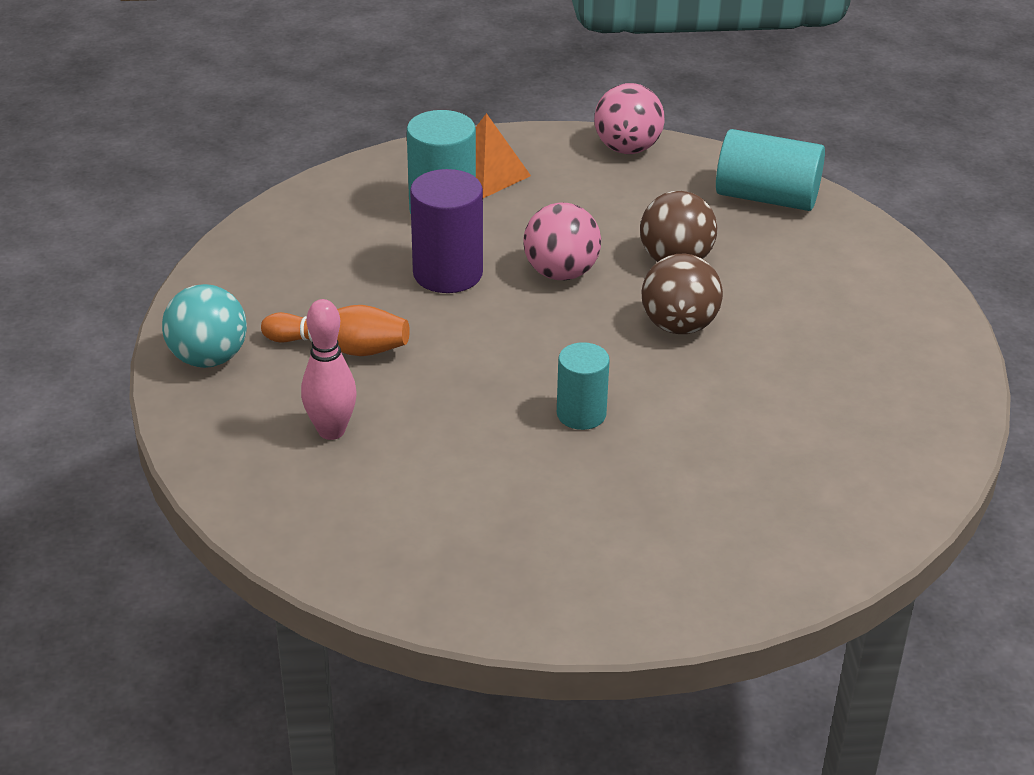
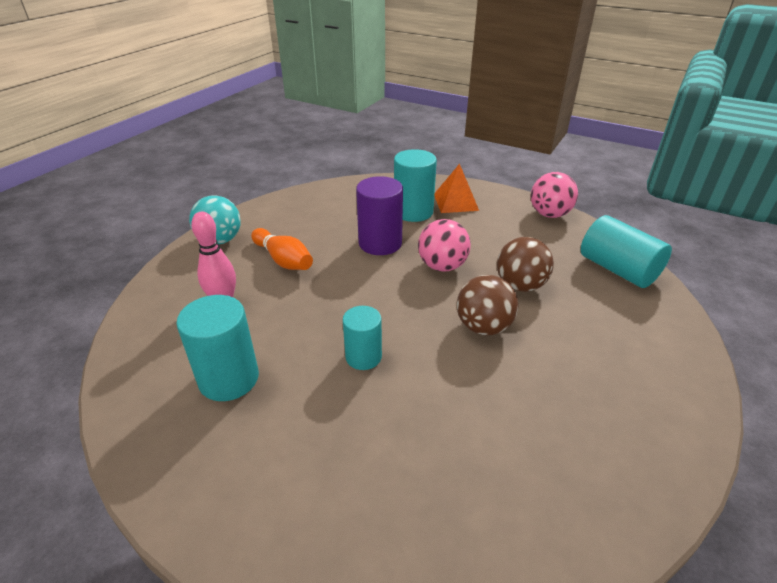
camera: 35 degrees right, 0 degrees up
none -> turquoise cylinder [176,295,259,401]

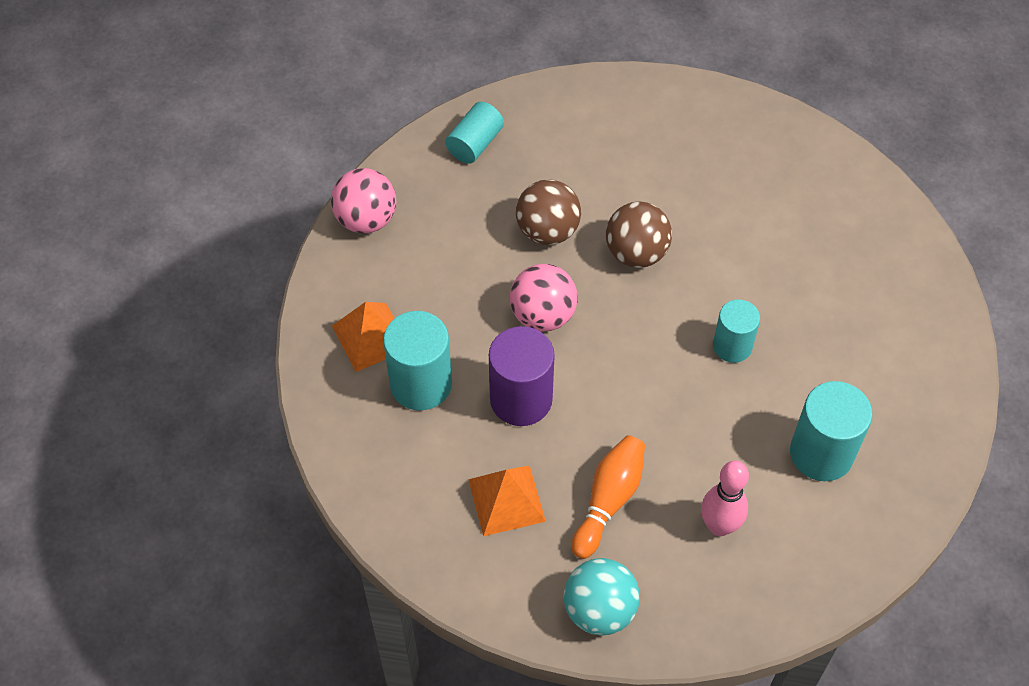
camera: 110 degrees left, 20 degrees up
turquoise cylinder [581,215,672,288] -> turquoise cylinder [445,102,504,164], size x0.64
none -> orange pyramid [468,465,546,536]

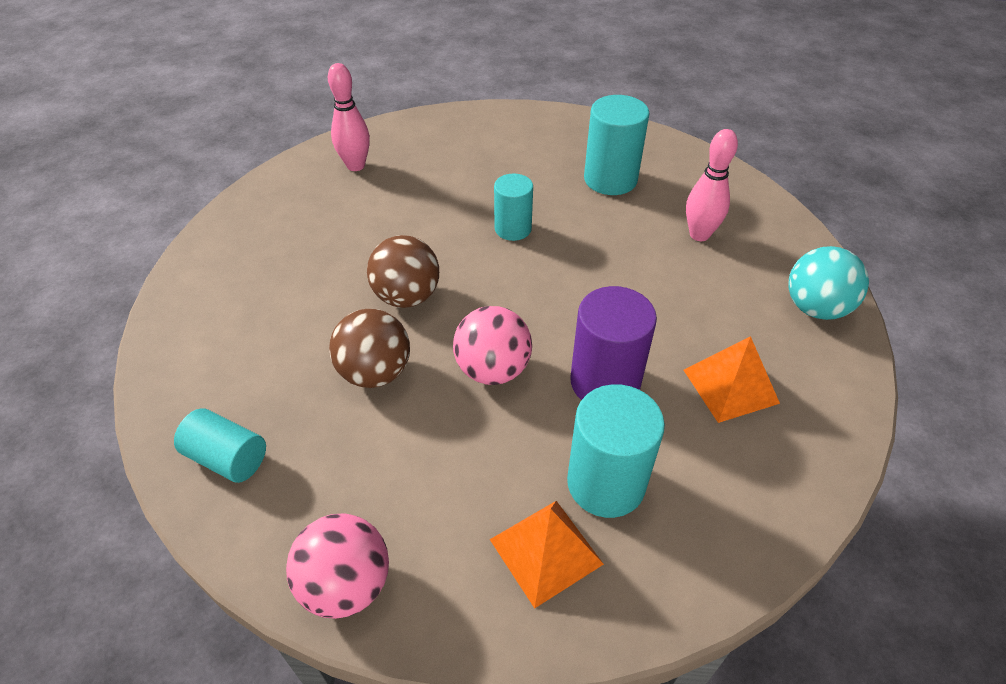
camera: 95 degrees left, 10 degrees down
orange bowling pin [571,435,645,559] -> none
none -> pink bowling pin [328,63,370,171]

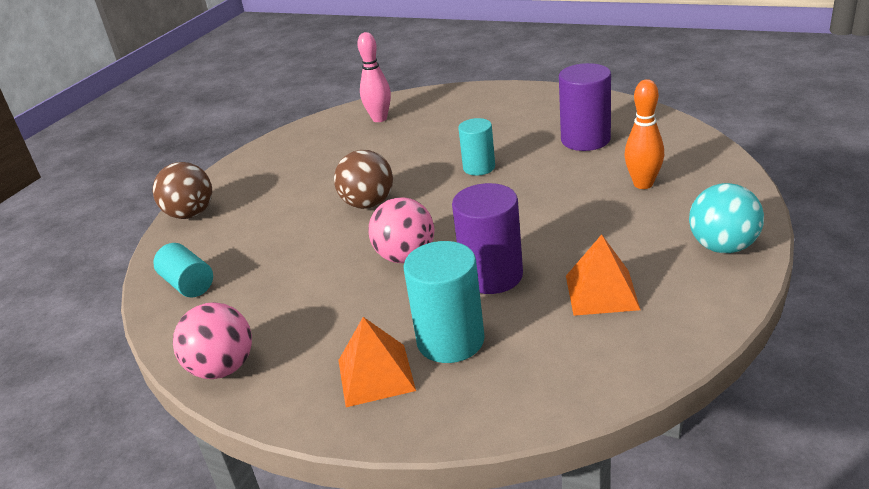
camera: 25 degrees right, 15 degrees down
brown ball [329,309,410,388] -> brown ball moved to [153,162,212,219]
turquoise cylinder [584,95,650,195] -> purple cylinder [559,63,611,151]
pink bowling pin [686,129,738,241] -> orange bowling pin [625,79,664,189]

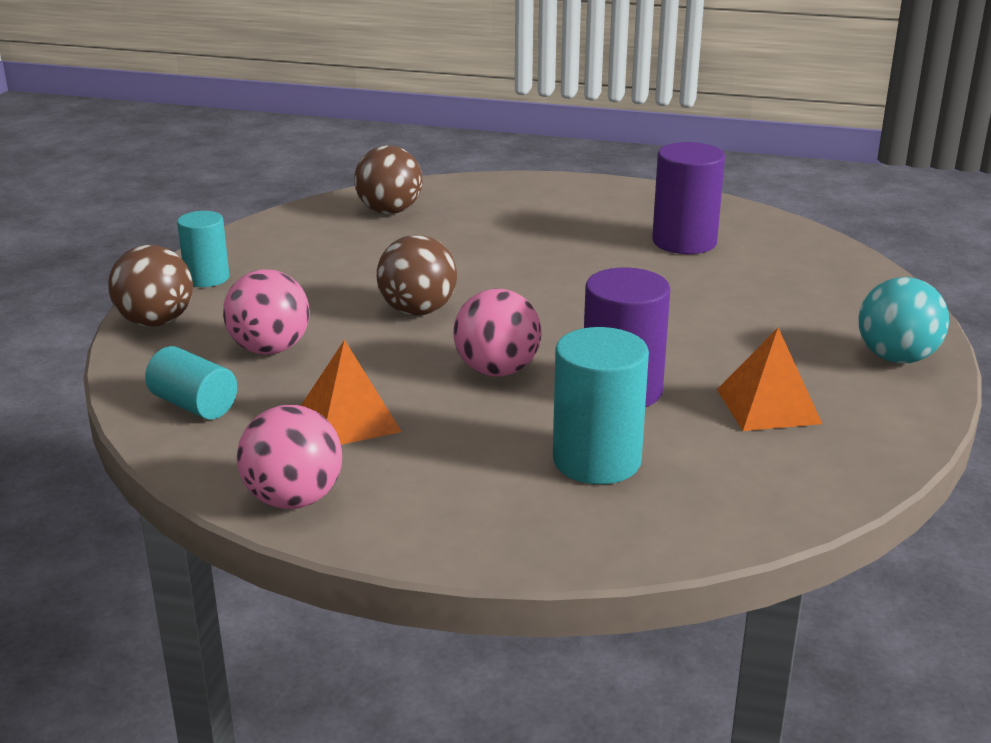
camera: 15 degrees left, 5 degrees down
orange pyramid [338,317,416,407] -> orange pyramid moved to [301,340,402,445]
pink bowling pin [357,32,391,122] -> brown ball [354,145,422,214]
turquoise cylinder [458,118,495,175] -> turquoise cylinder moved to [177,211,229,287]
orange bowling pin [625,79,664,189] -> none
none -> pink ball [223,269,310,355]

